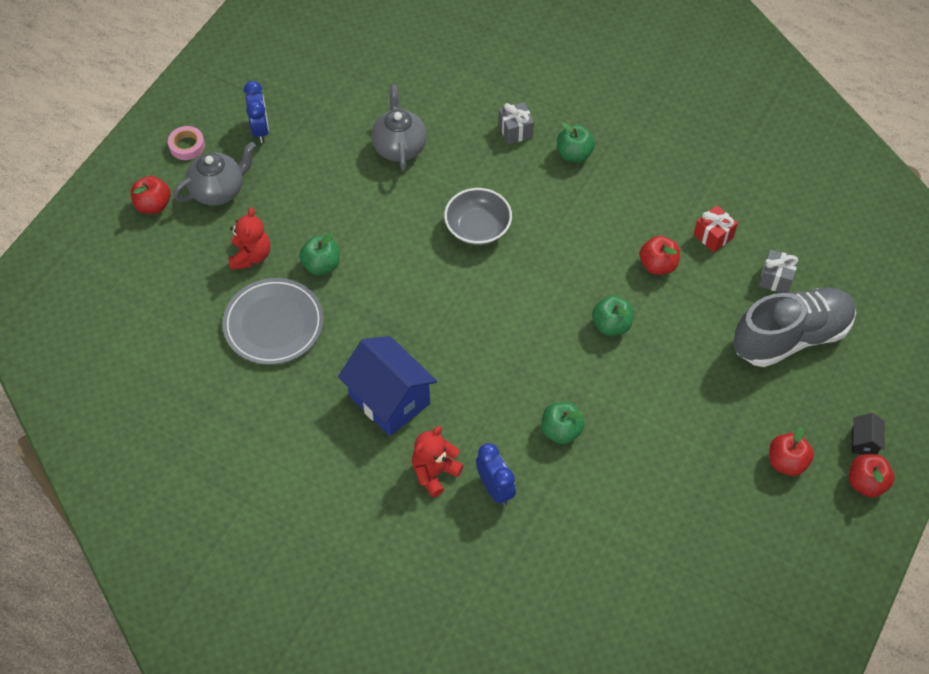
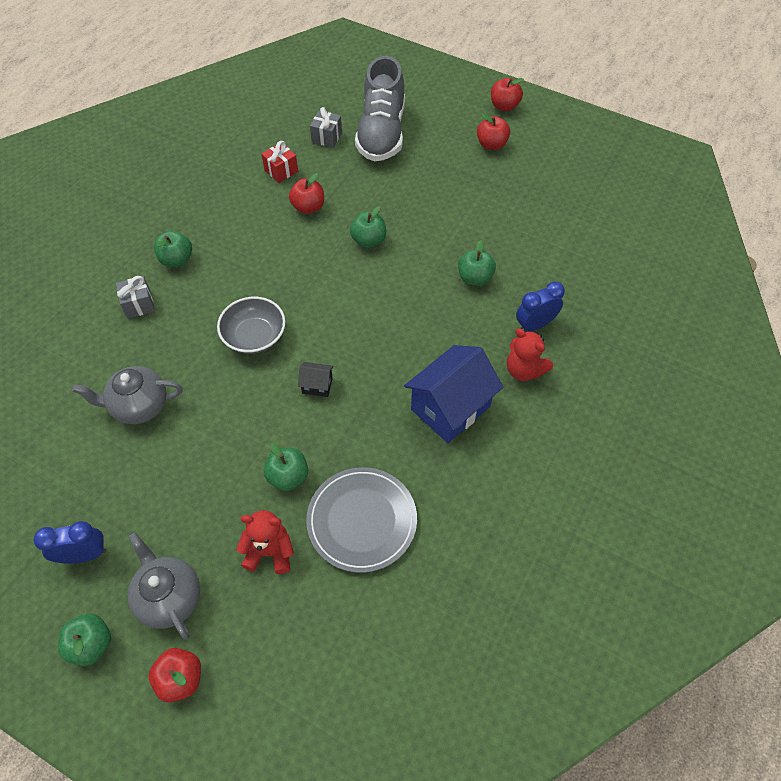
camera: 90 degrees left, 0 degrees up
pink tape [168,126,205,160] -> green apple [58,614,111,666]
grey shoe [733,288,856,367] -> grey shoe turned 150 degrees counterclockwise [355,56,405,162]
black house [852,413,885,455] -> black house moved to [298,362,334,397]

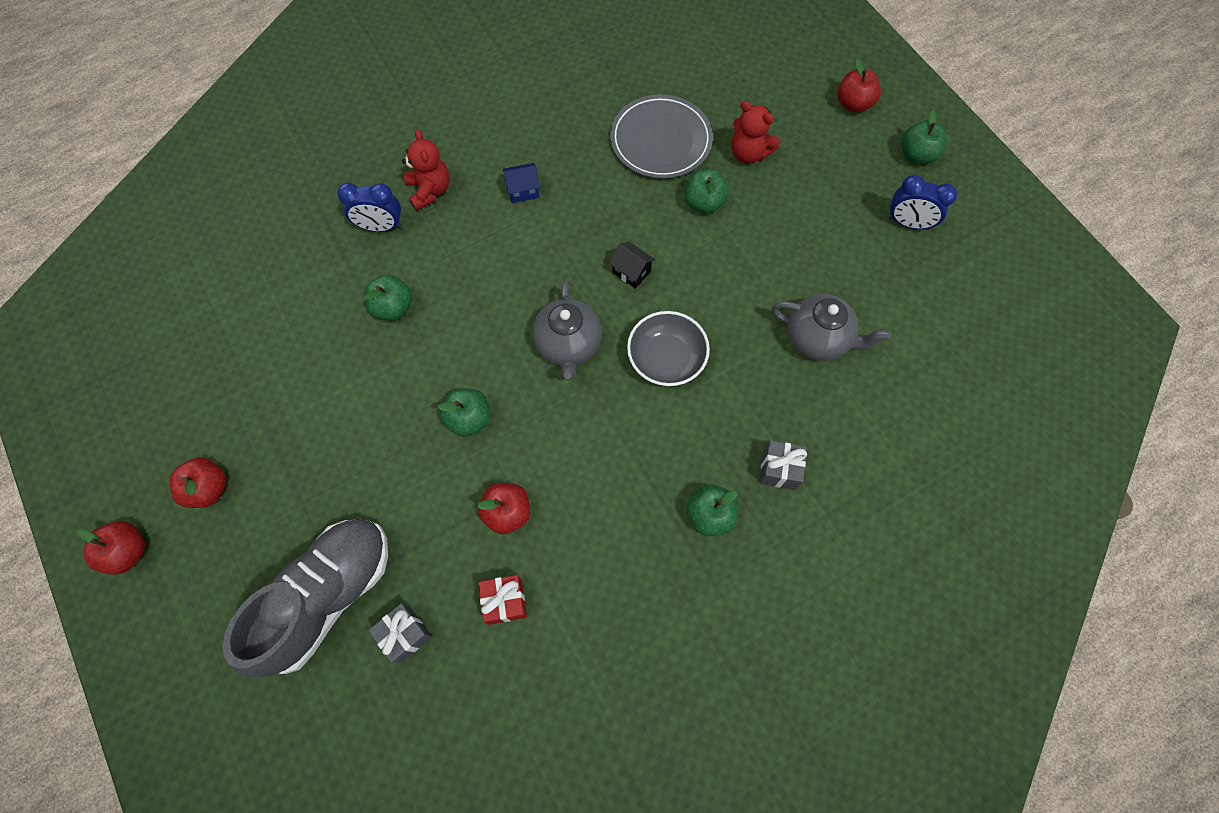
camera: 150 degrees left, 10 degrees up
grey teapot [128,532,200,640] -> grey teapot moved to [533,281,602,380]
blue house [404,345,503,443] -> blue house [503,163,540,203], size x0.44

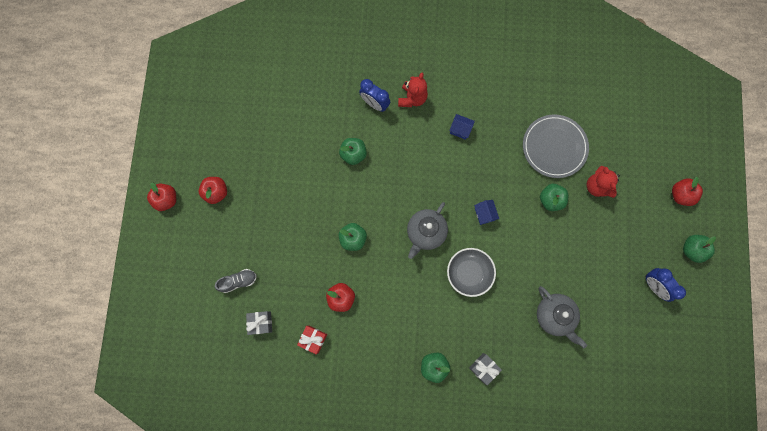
camera: 35 degrees right, 10 degrees up
grey shoe [222,519,388,677] -> grey shoe [215,269,257,293], size x0.43
black house [609,242,655,289] -> blue house [474,200,499,225]

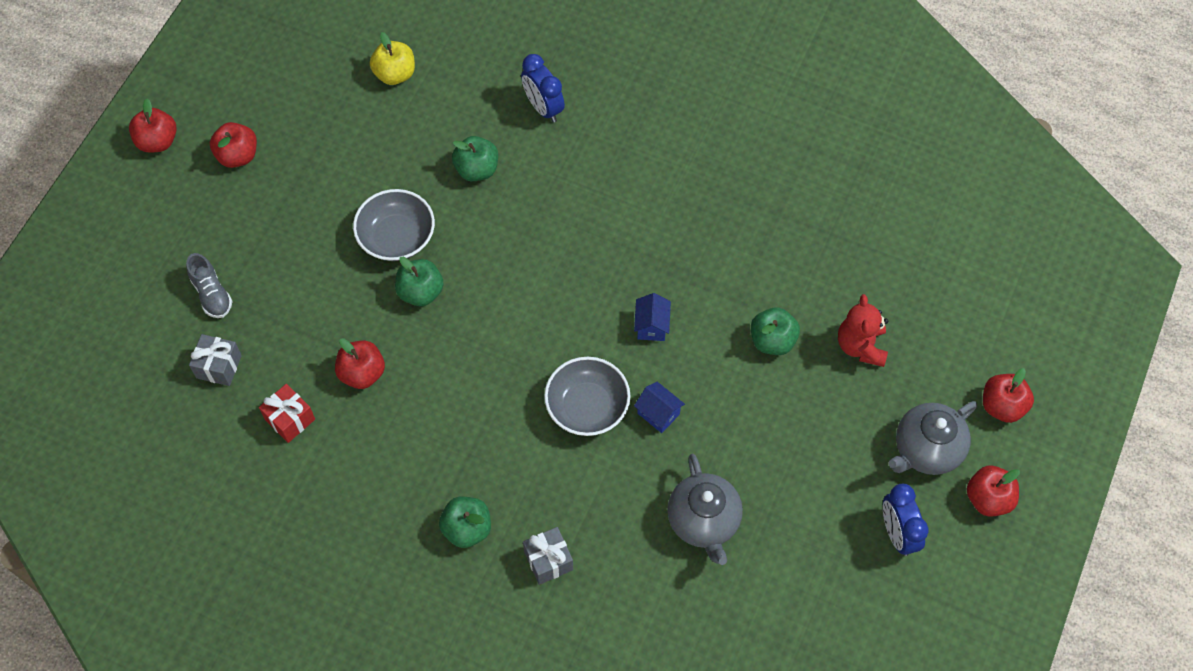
camera: 20 degrees right, 15 degrees down
grey shoe [215,269,257,293] -> grey shoe turned 60 degrees clockwise [186,253,233,318]
red teddy bear [398,73,428,107] -> none
grey teapot [407,202,448,259] -> grey teapot moved to [889,401,977,475]
blue house [449,114,475,140] -> blue house moved to [634,382,685,433]
grey plate [523,115,589,178] -> none
green apple [683,235,716,263] -> red apple [967,466,1020,517]
none -> grey bowl [353,189,435,261]
none -> yellow apple [370,32,415,85]

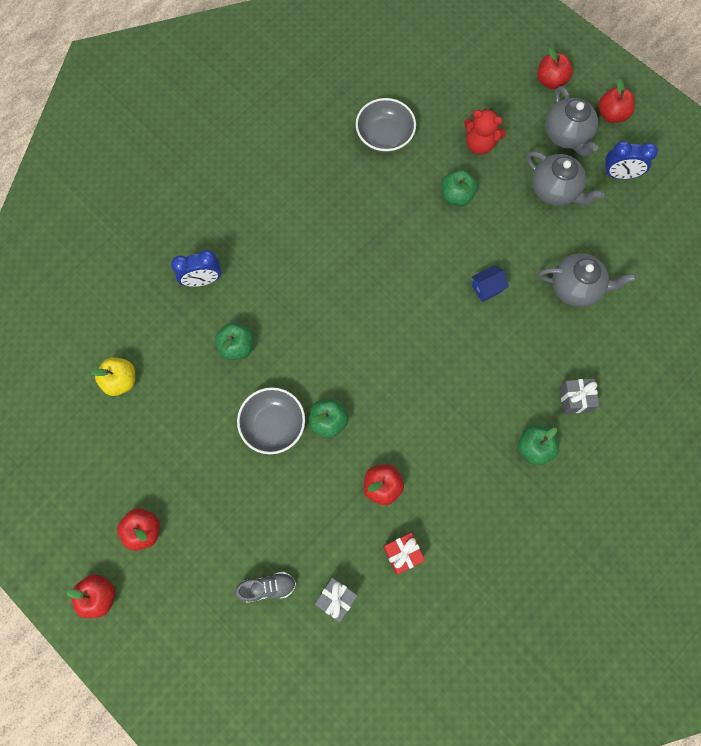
camera: 70 degrees left, 10 degrees up
grey bowl [544,357,630,436] -> grey bowl moved to [356,98,416,153]
blue house [634,293,671,341] -> none
none -> grey teapot [526,152,604,206]

